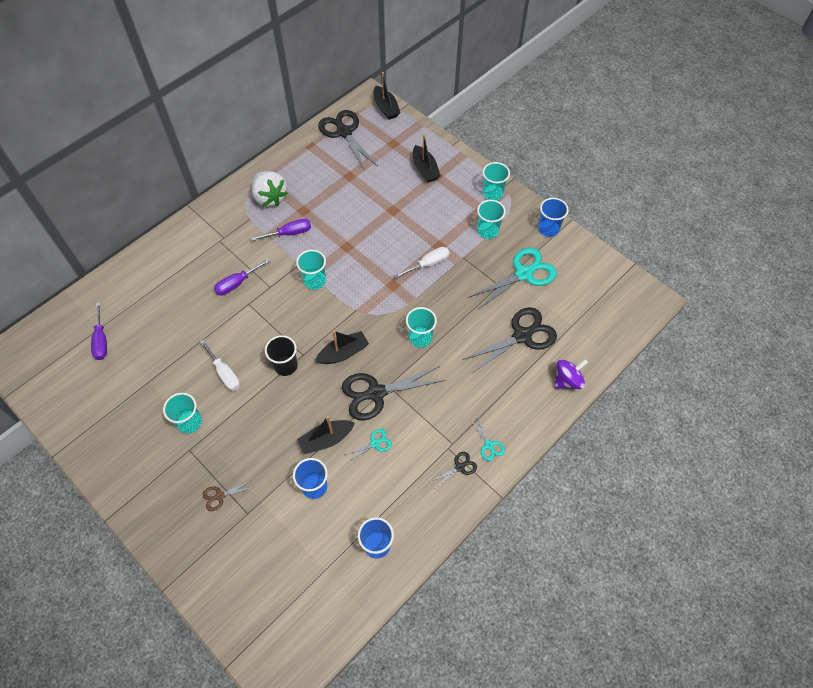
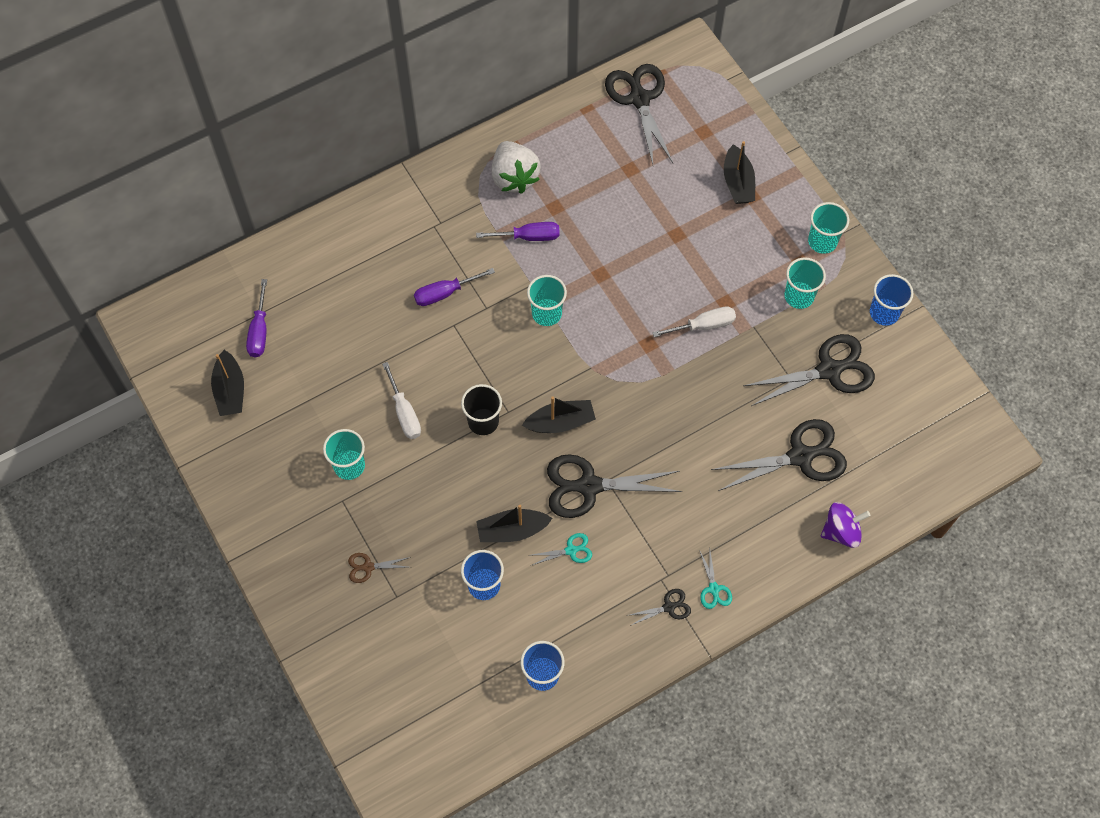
camera: 15 degrees right, 5 degrees up
black boat [374,72,401,120] -> black boat moved to [211,350,244,416]
turquoise cup [406,307,437,347] -> none
turquoise scissors [468,248,557,310] -> black scissors [743,334,875,406]

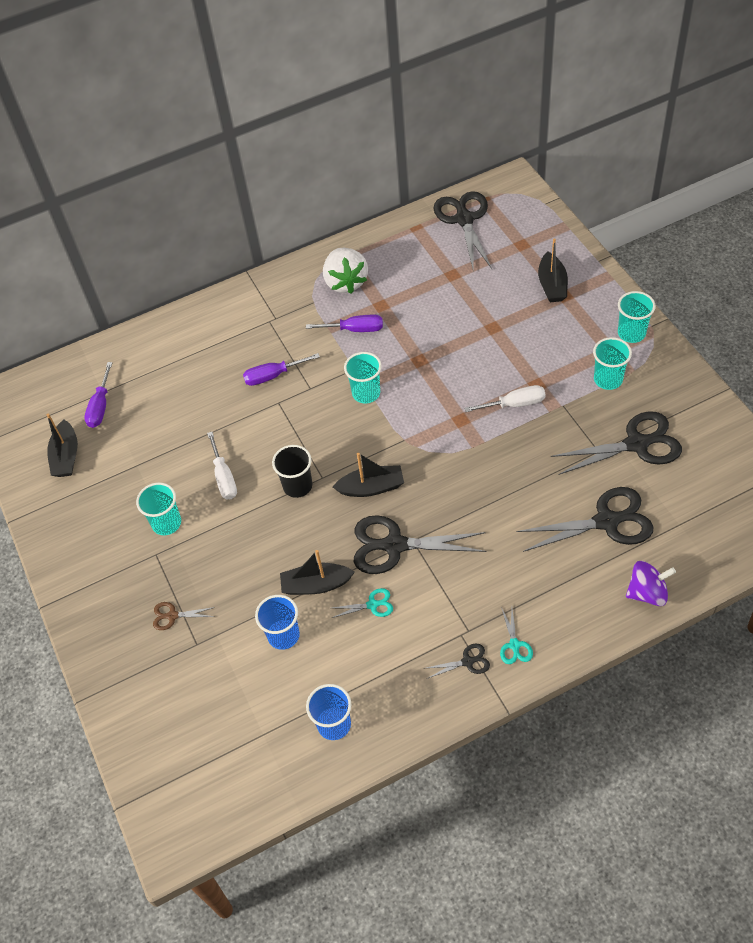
camera: 10 degrees right, 10 degrees down
blue cup [870,274,913,326] -> none

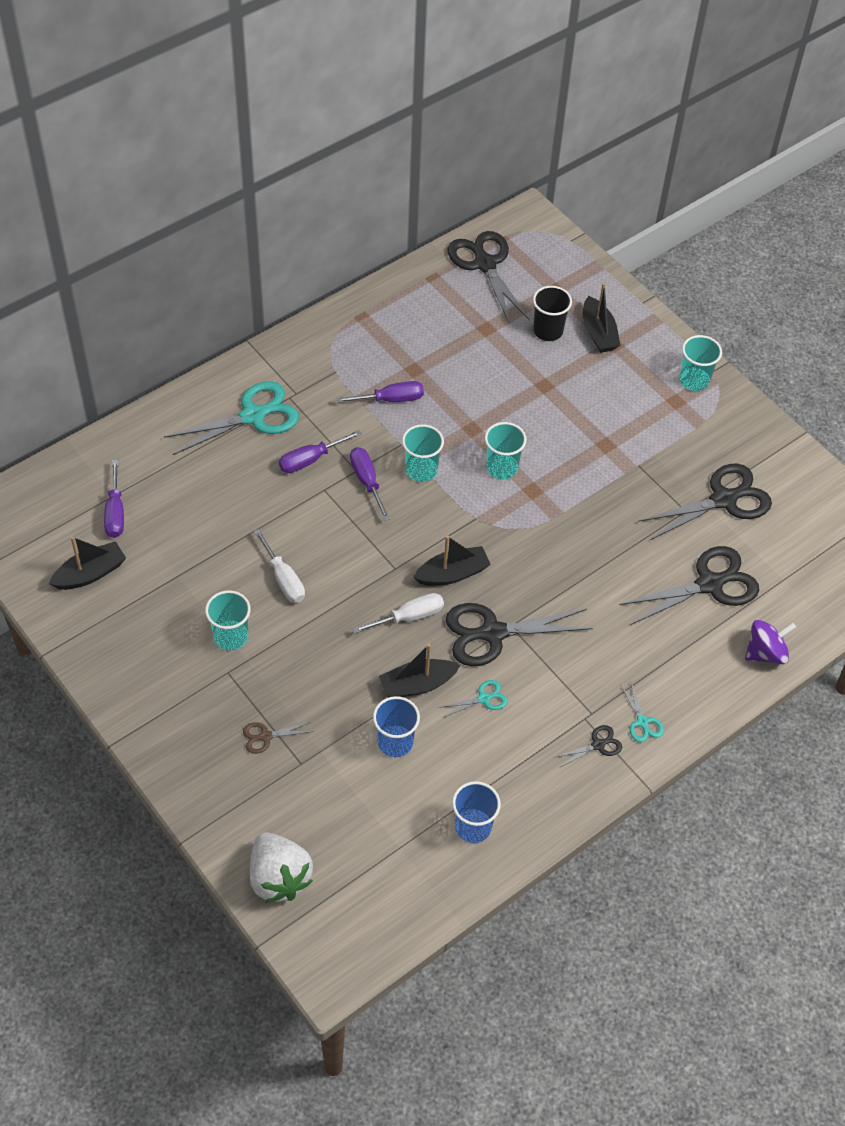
camera: 20 degrees left, 0 degrees up
black boat [47,414,78,477] -> black boat turned 105 degrees counterclockwise [49,536,126,590]
black cup [272,445,312,498] -> black cup moved to [533,286,572,341]
white strawberry [323,248,368,294] -> white strawberry moved to [250,832,313,903]
white screwdriver [464,385,546,412] -> white screwdriver moved to [352,593,444,634]
turquoise cup [593,337,632,390] -> turquoise cup moved to [485,422,527,479]
none -> turquoise scissors [164,381,299,455]
none -> purple screwdriver [350,447,390,521]

